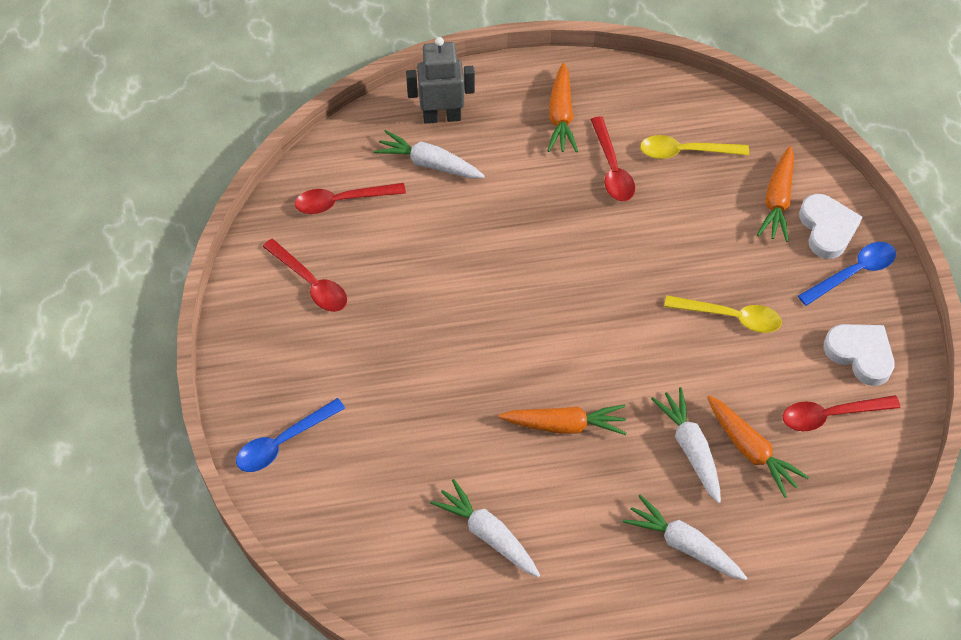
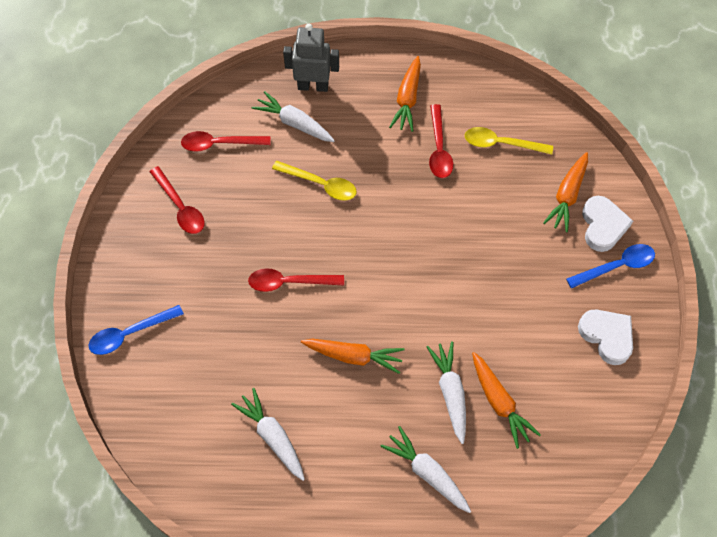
camera: 10 degrees right, 5 degrees up
yellow spoon [664,295,782,333] -> yellow spoon moved to [272,161,357,201]
red spoon [783,395,900,431] -> red spoon moved to [248,268,344,292]

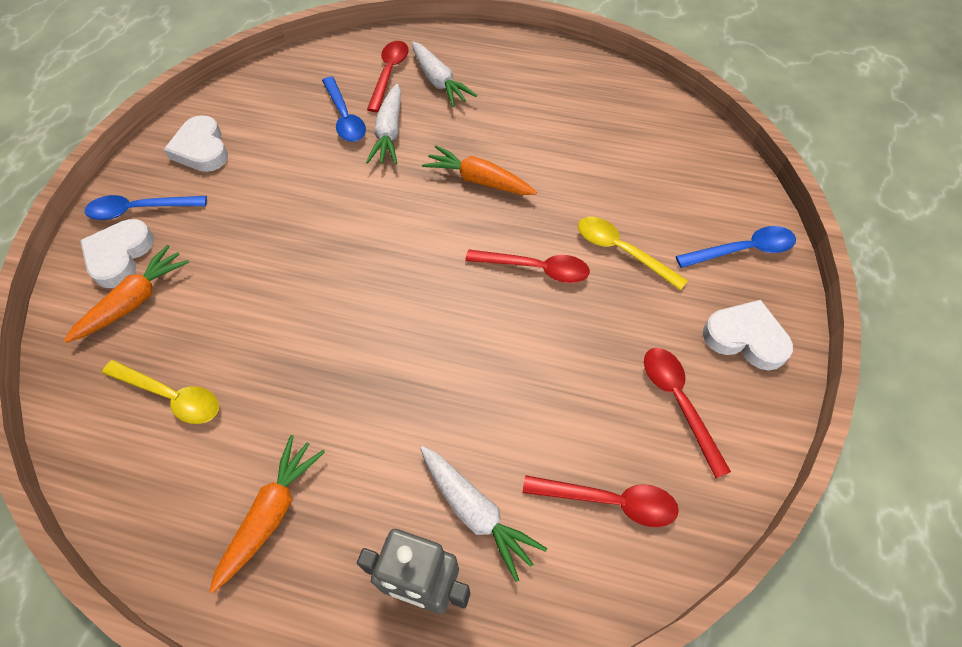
camera: 165 degrees left, 5 degrees down
white carrot [231,388,305,481] -> none
yellow spoon [272,161,357,201] -> yellow spoon moved to [578,217,688,290]
red spoon [429,104,453,178] -> red spoon moved to [367,41,409,112]
orange carrot [472,352,541,449] -> blue spoon [322,77,366,142]
none -> white heart [703,300,793,370]

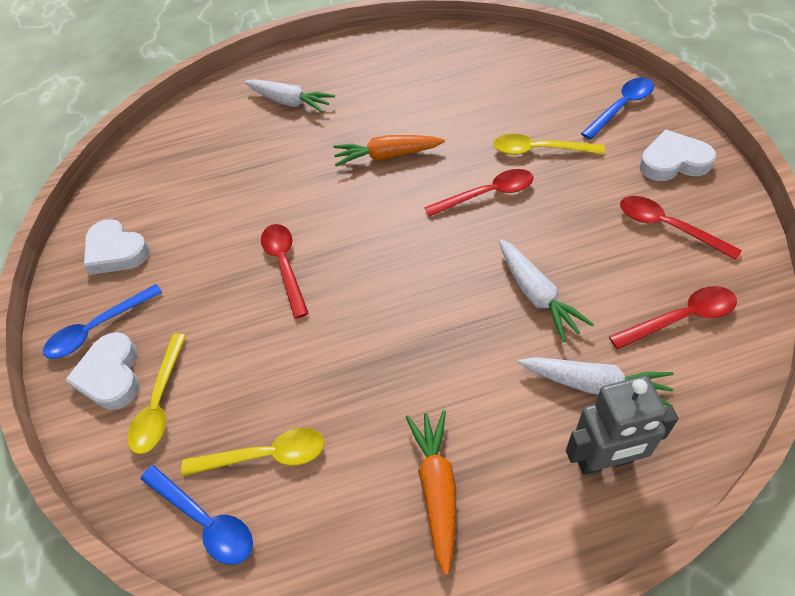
camera: 25 degrees left, 5 degrees down
orange carrot [64,245,189,343] -> yellow spoon [127,334,186,454]
blue spoon [322,77,366,142] -> blue spoon moved to [141,465,253,564]
white carrot [366,84,401,164] -> white carrot moved to [499,239,594,342]
red spoon [367,41,409,112] -> red spoon moved to [261,224,309,319]

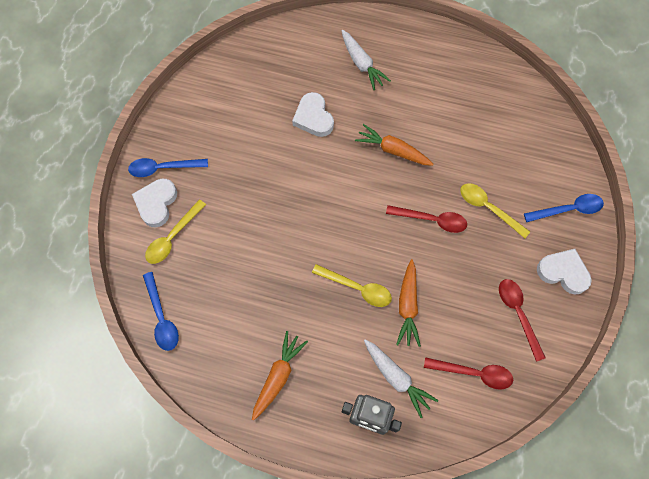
camera: 25 degrees right, 15 degrees up
white heart [84,219,150,275] -> white heart moved to [292,92,334,137]
yellow spoon [181,428,325,476] -> yellow spoon moved to [312,264,392,307]
red spoon [261,224,309,319] -> none
white carrot [499,239,594,342] -> orange carrot [396,259,421,347]

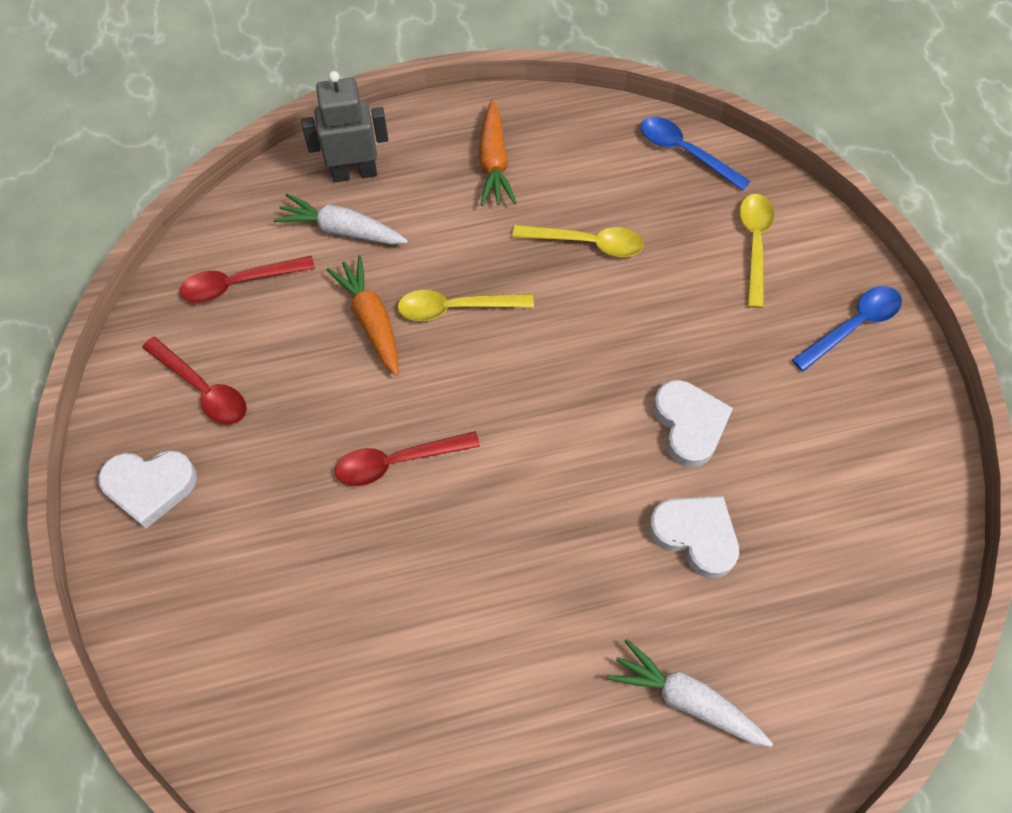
camera: 150 degrees right, 5 degrees down
white heart [132,179,177,227] -> white heart moved to [653,380,733,467]
orange carrot [355,124,433,166] -> none
yellow spoon [460,183,530,238] -> yellow spoon moved to [512,225,644,257]
blue spoon [524,194,604,222] -> none

